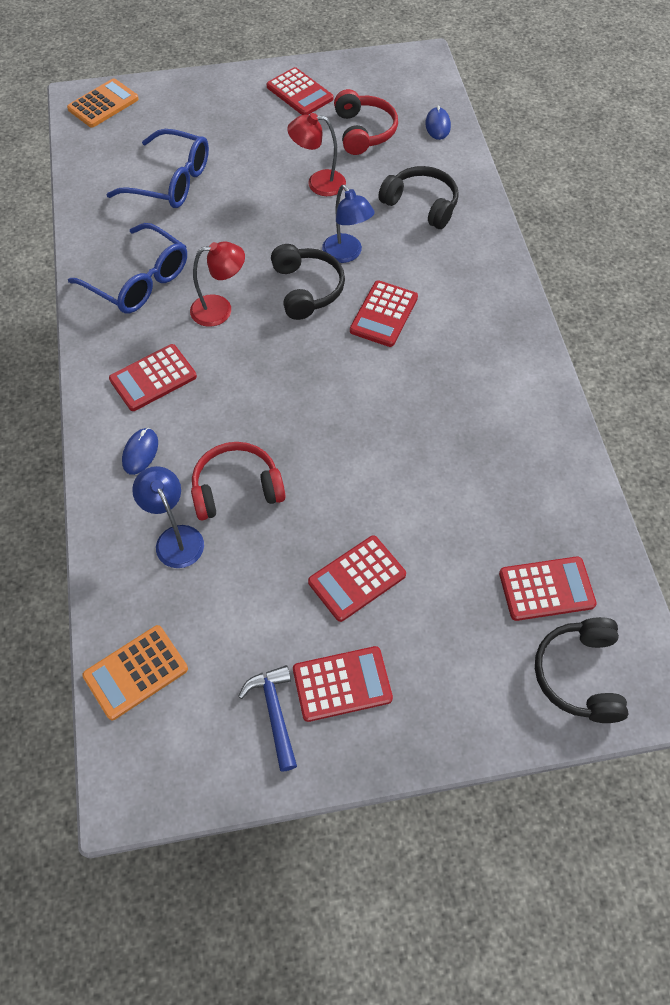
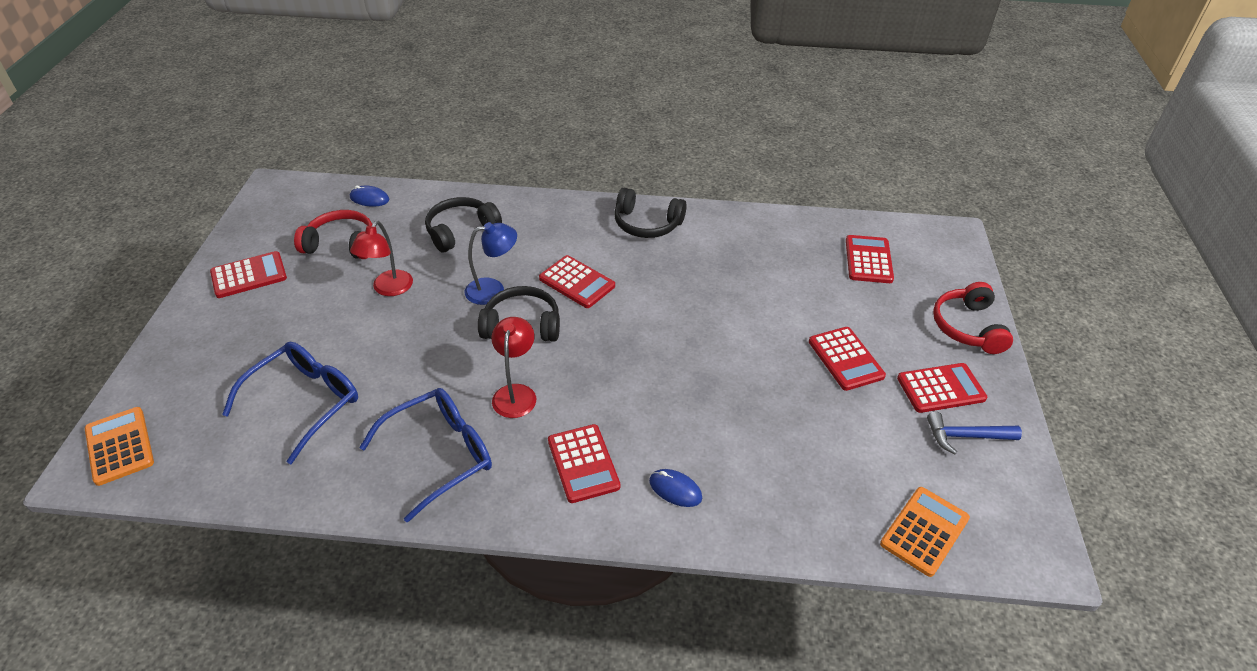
camera: 75 degrees left, 15 degrees down
orange calculator [82,625,188,720] -> orange calculator turned 120 degrees counterclockwise [880,487,970,577]
blue lamp [132,466,204,568] -> none
red headphones [191,442,286,520] -> red headphones moved to [933,282,1013,354]
red calculator [293,646,393,722] -> red calculator turned 75 degrees clockwise [897,363,987,413]
black headphones [535,617,628,723] -> black headphones moved to [614,188,687,238]

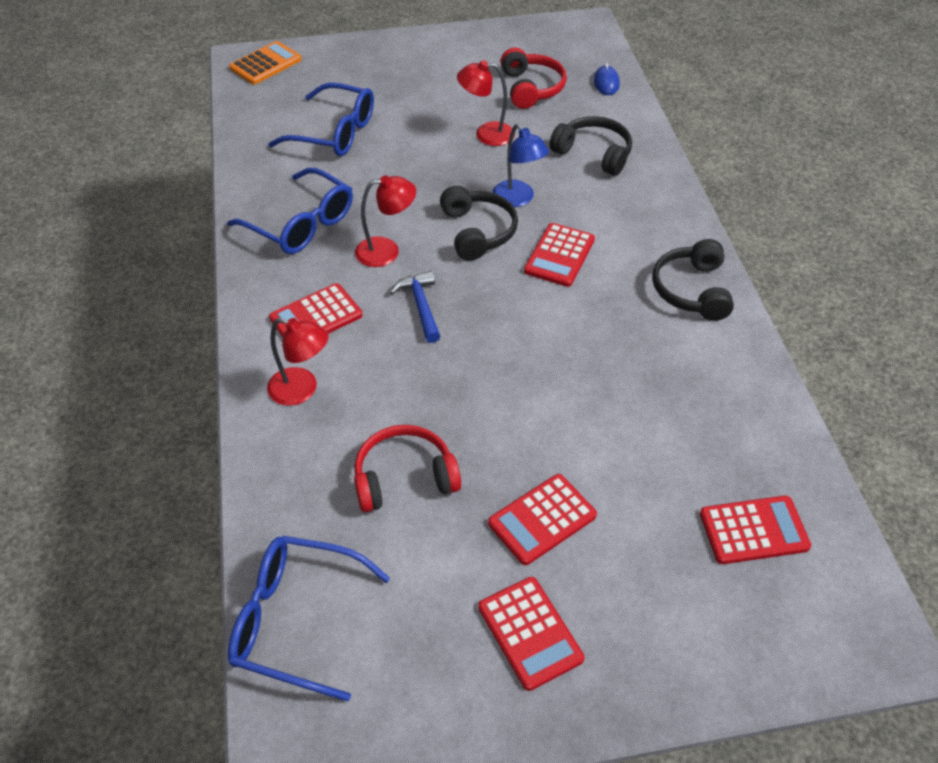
camera: 75 degrees right, 5 degrees up
red calculator [210,251,287,298] -> none
blue mouse [649,469,702,507] -> red lamp [267,318,328,406]
orange calculator [880,487,970,577] -> blue glasses [228,536,390,701]
blue hammer [927,412,1022,454] -> blue hammer moved to [390,271,441,343]
red headphones [933,282,1013,354] -> red headphones moved to [354,425,461,512]

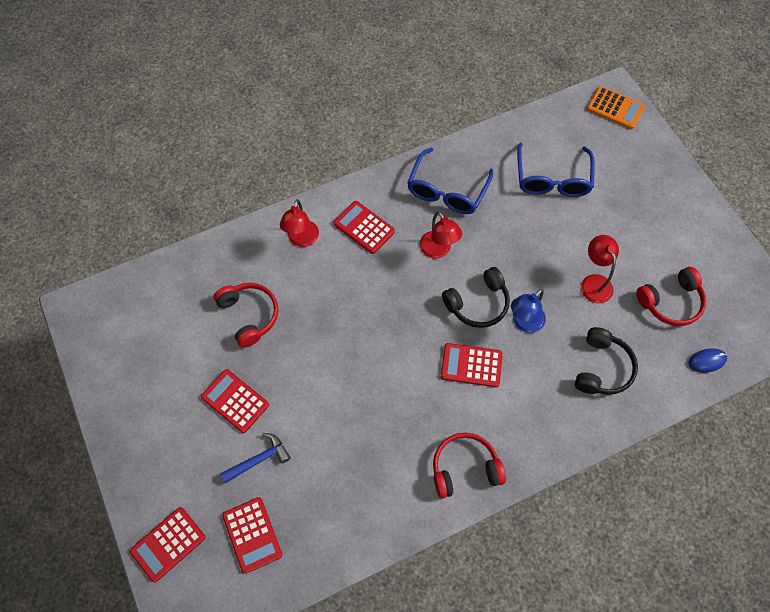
camera: 75 degrees right, 15 degrees up
blue glasses [228,536,390,701] -> none
blue hammer [390,271,441,343] -> blue hammer moved to [220,433,291,483]
red calculator [478,577,584,691] -> red calculator moved to [130,507,205,582]
black headphones [653,239,734,321] -> red headphones [433,433,506,499]

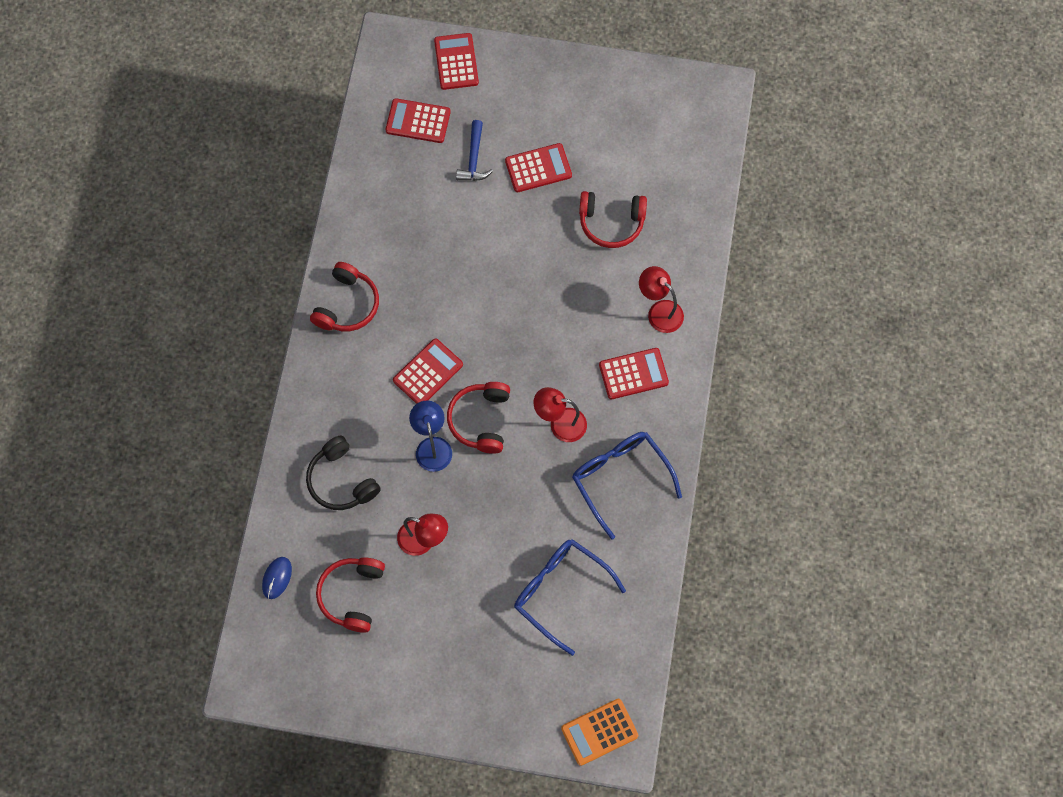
camera: 125 degrees right, 5 degrees up
black headphones [442,267,510,328] -> red headphones [447,382,510,454]

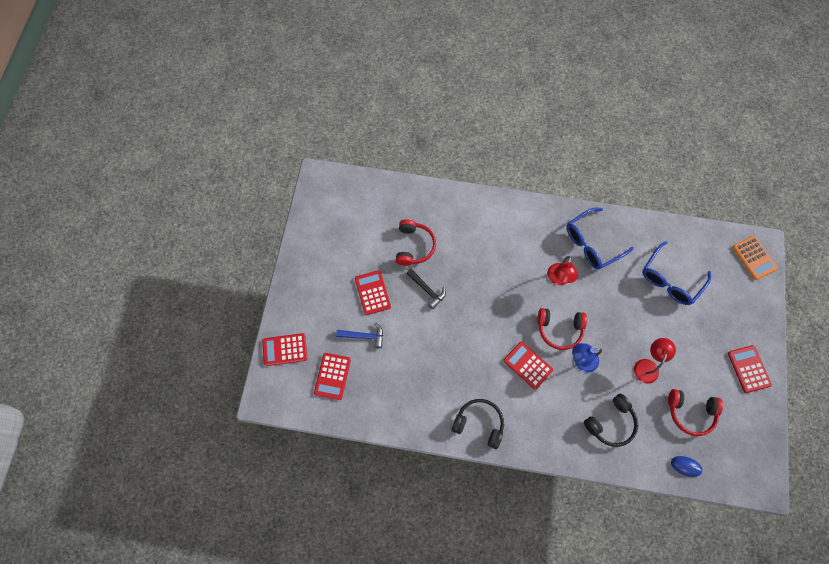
camera: 90 degrees left, 0 degrees up
red headphones [310,262,379,331] -> black headphones [452,399,504,449]
red calculator [599,348,669,399] -> red calculator moved to [728,345,772,393]
red lamp [639,266,684,333] -> none
none -> black hammer [406,269,446,309]

